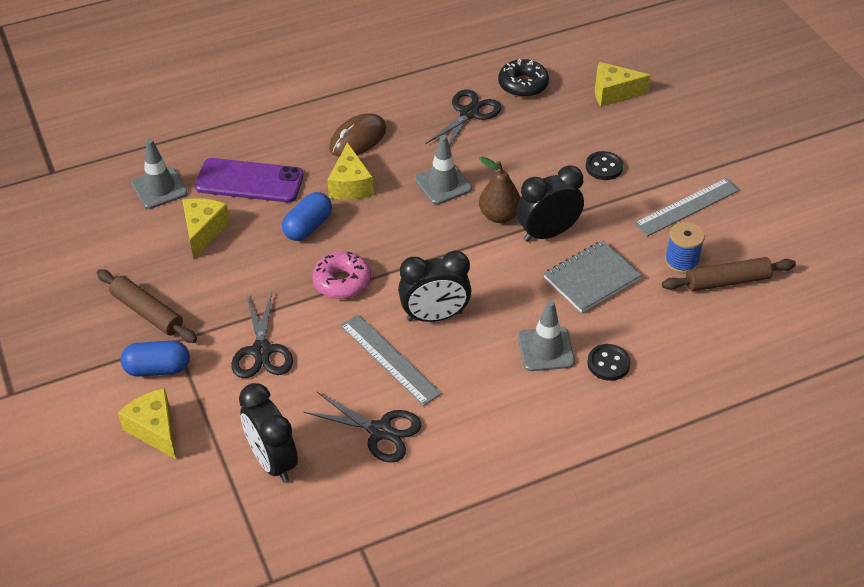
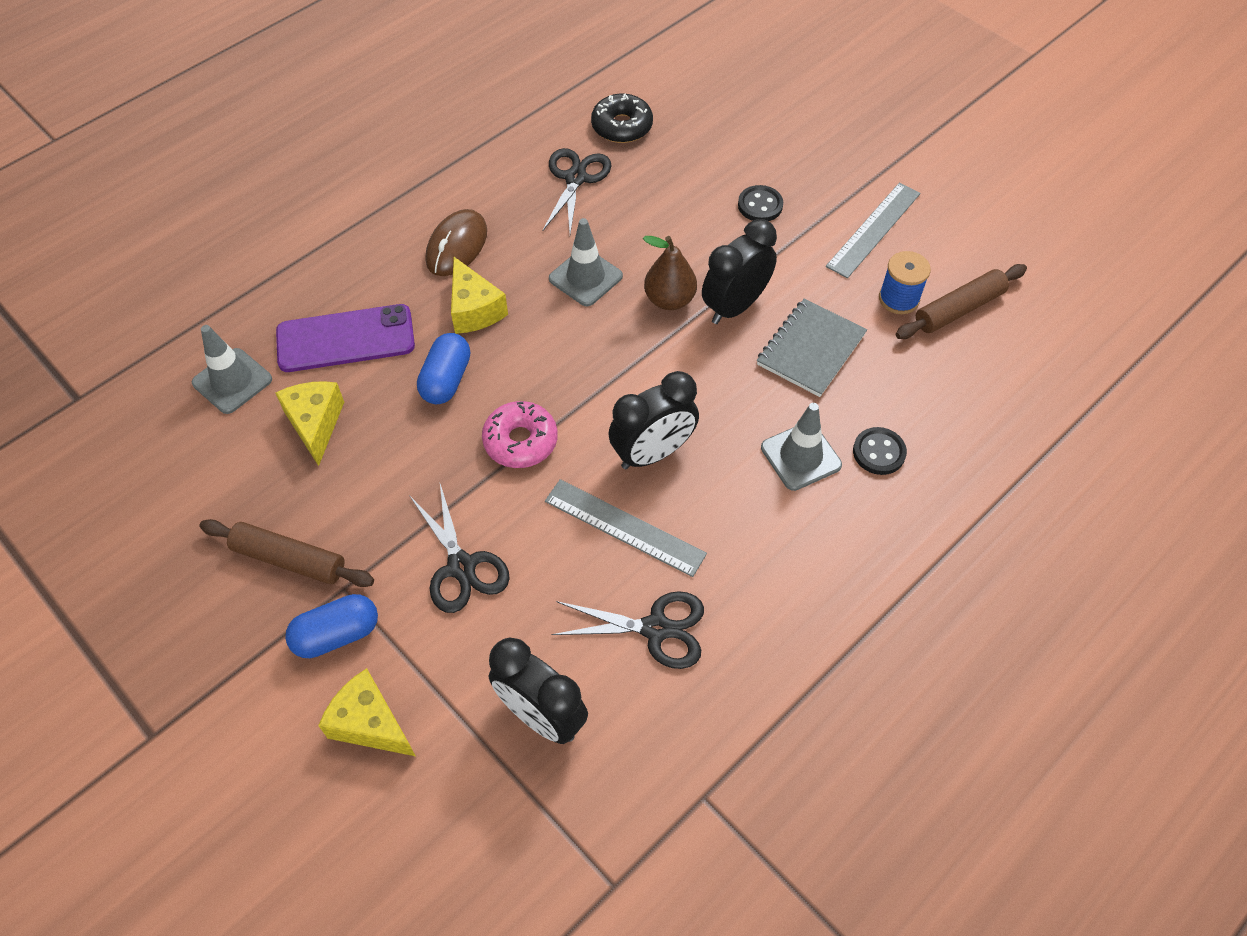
camera: 20 degrees left, 10 degrees up
yellow cheese [595,62,651,107] -> none

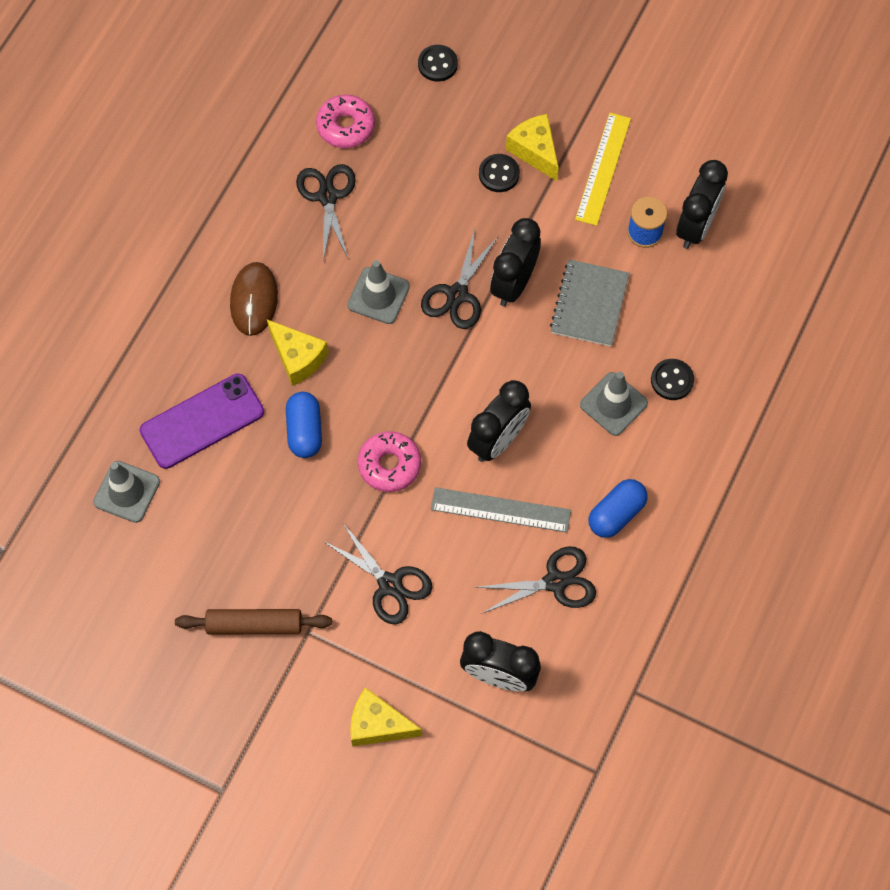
camera: 20 degrees left, 10 degrees up
yellow cheese [275,381,344,466] -> yellow cheese moved to [506,114,559,181]
blue capsule [285,594,378,658] -> blue capsule moved to [589,479,648,538]
black donut [591,93,653,143] -> pink donut [316,94,375,148]
brown pear [643,236,697,310] -> black scissors [421,229,499,329]
grey ruler [826,183,920,278] -> yellow ruler [575,113,631,226]
brown rolling pin [896,264,1027,339] -> black clock [676,160,728,249]
none -> black button [418,45,458,82]

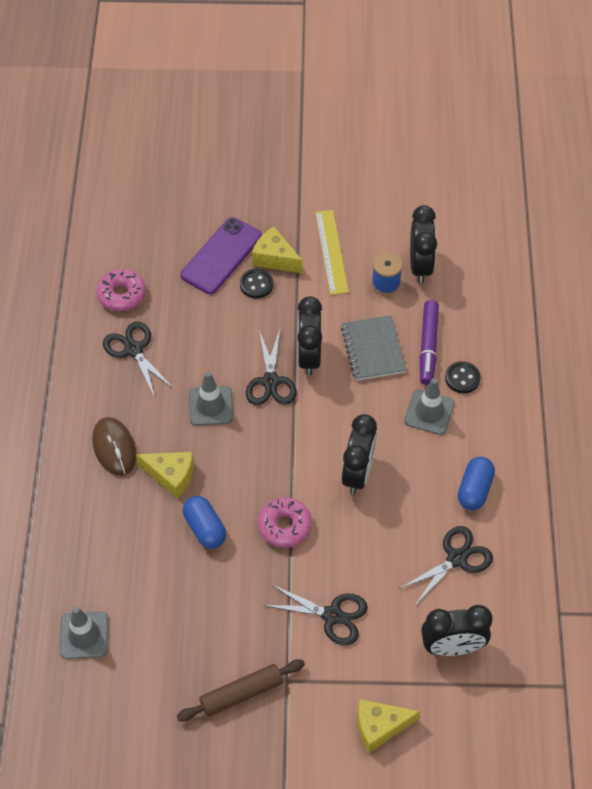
camera: 25 degrees left, 10 degrees down
purple phone [140,374,264,469] -> purple phone moved to [180,217,262,294]
black button [418,45,458,82] -> none
grey ruler [431,487,571,533] -> none
none -> purple marker [420,300,439,385]

